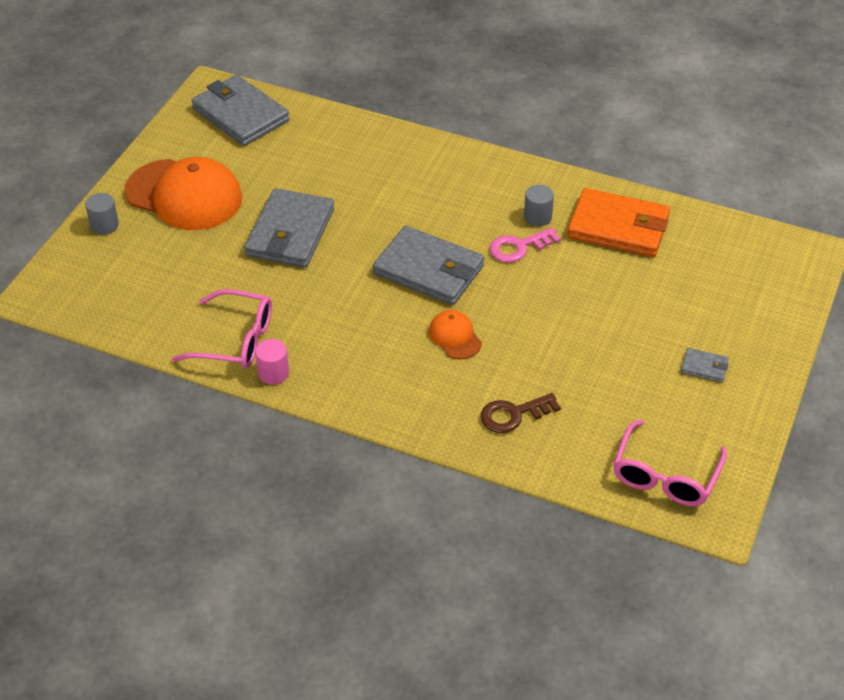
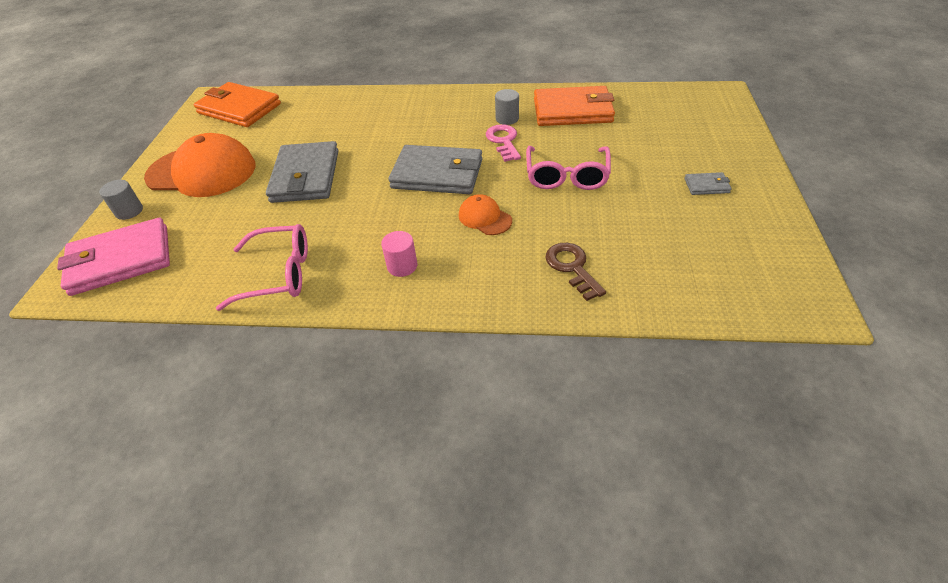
camera: 15 degrees left, 0 degrees up
grey wallet [191,75,290,146] -> orange wallet [194,82,281,127]
pink cylinder [255,339,289,385] -> pink cylinder moved to [381,231,417,277]
brown key [480,393,561,433] -> brown key turned 105 degrees clockwise [545,243,606,301]
pink key [490,227,561,263] -> pink key turned 120 degrees clockwise [486,124,521,162]
pink glasses [613,420,727,506] -> pink glasses moved to [526,146,611,190]
none -> pink wallet [57,218,170,296]

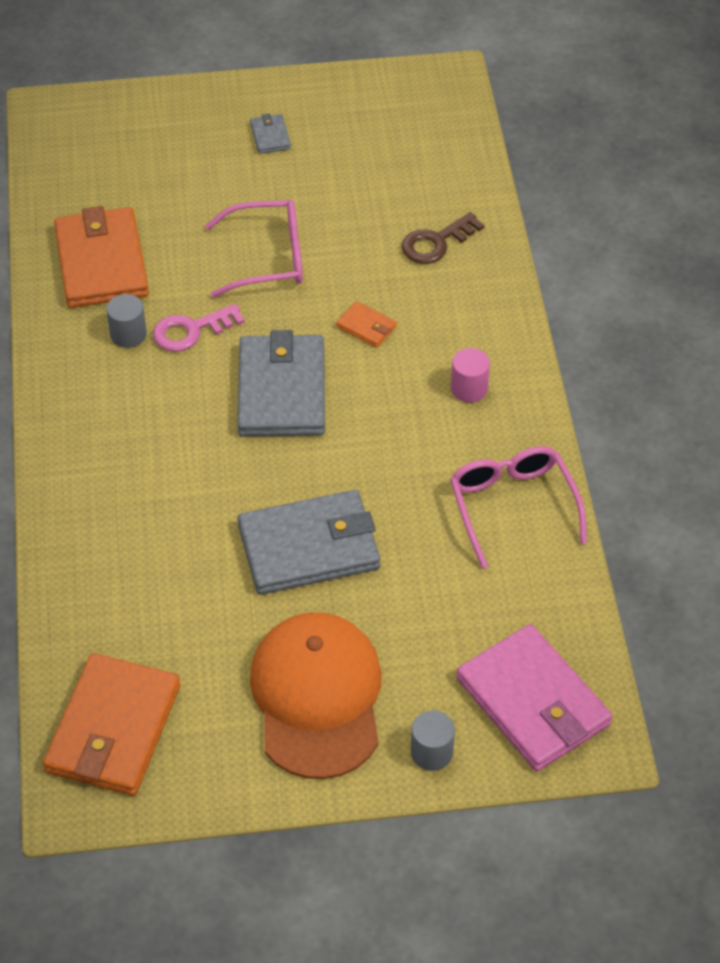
camera: 105 degrees left, 5 degrees up
orange cap [459,194,512,235] -> orange wallet [336,301,397,348]

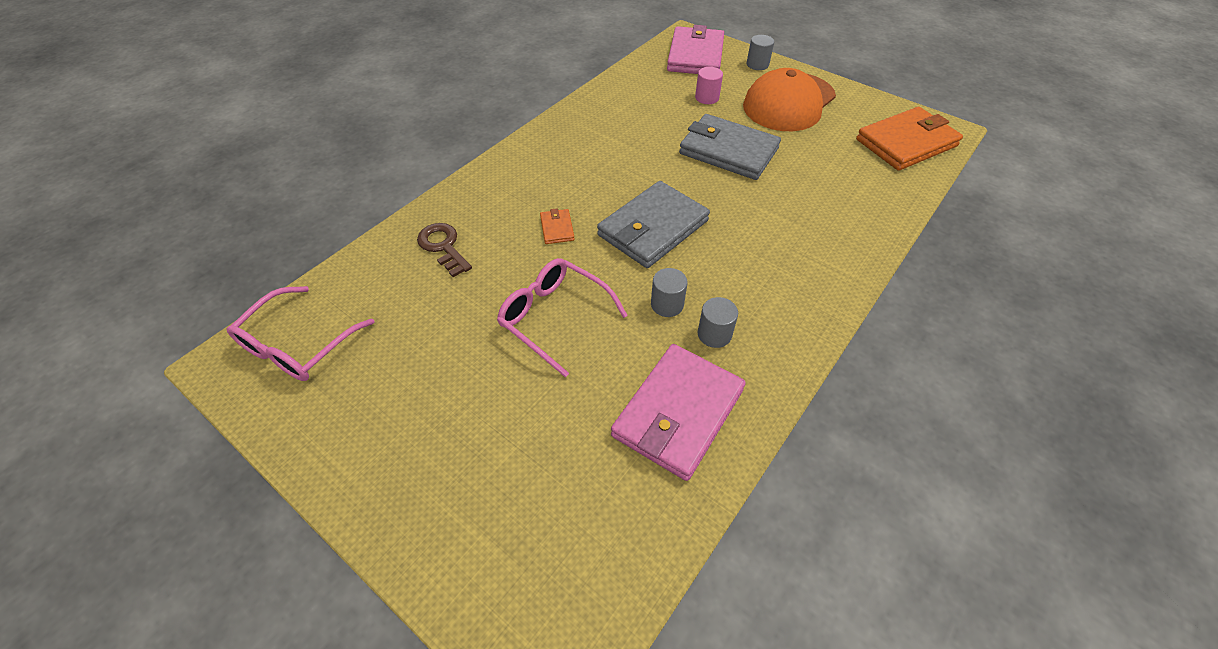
camera: 135 degrees left, 0 degrees up
orange wallet [54,206,149,308] -> pink wallet [611,344,746,481]
pink key [153,304,245,352] -> grey cylinder [651,268,688,317]
grey wallet [250,114,291,154] -> none
brown key [401,212,484,264] -> brown key turned 135 degrees counterclockwise [417,223,472,277]
pink glasses [450,446,587,569] -> pink glasses moved to [227,286,375,381]
pink cylinder [451,348,490,403] -> pink cylinder moved to [695,67,723,104]

